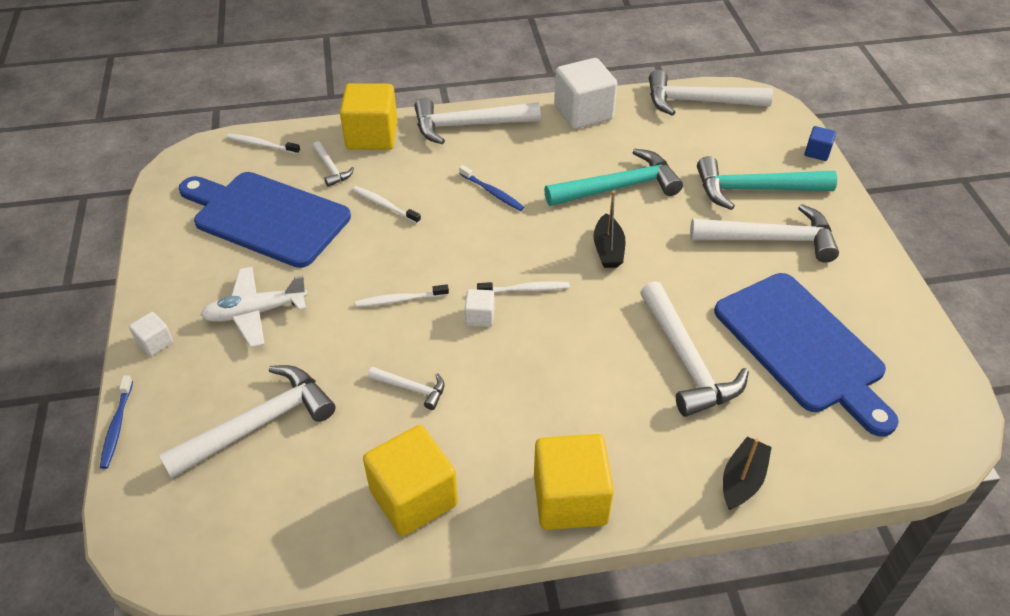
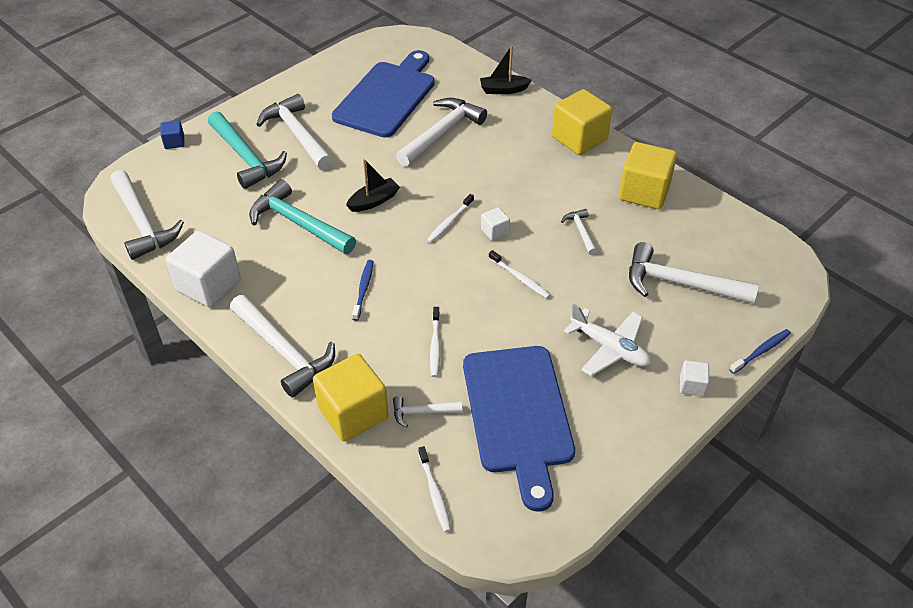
camera: 125 degrees left, 0 degrees up
white hammer [313,141,354,187] -> white hammer turned 120 degrees counterclockwise [393,396,462,428]
white toothbrush [477,281,570,293] -> white toothbrush turned 105 degrees counterclockwise [427,194,474,243]

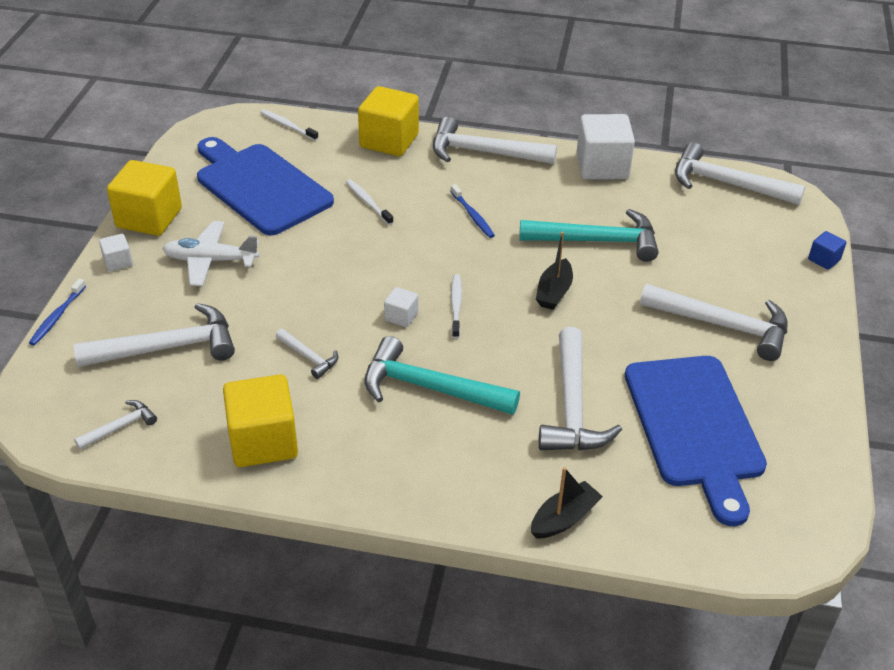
camera: 145 degrees right, 5 degrees down
turquoise hammer [208,111,287,189] -> turquoise hammer moved to [364,336,520,415]
white hammer [393,396,462,428] -> white hammer moved to [74,400,157,450]
white toothbrush [489,250,550,298] -> none
yellow cube [552,89,612,155] -> yellow cube moved to [107,160,182,236]

